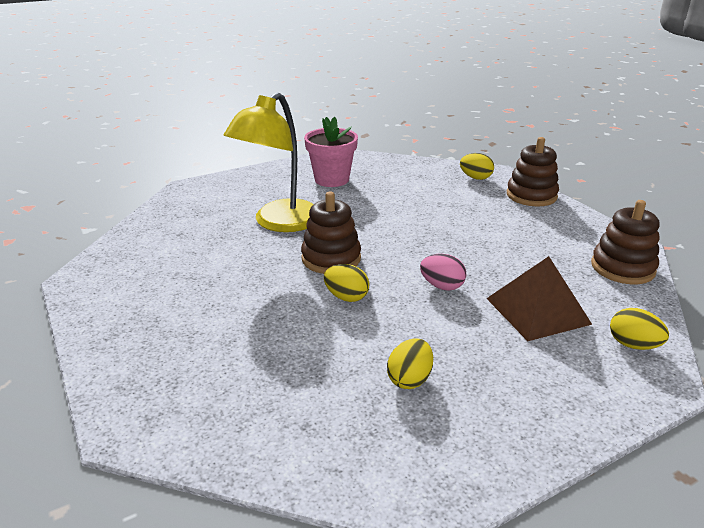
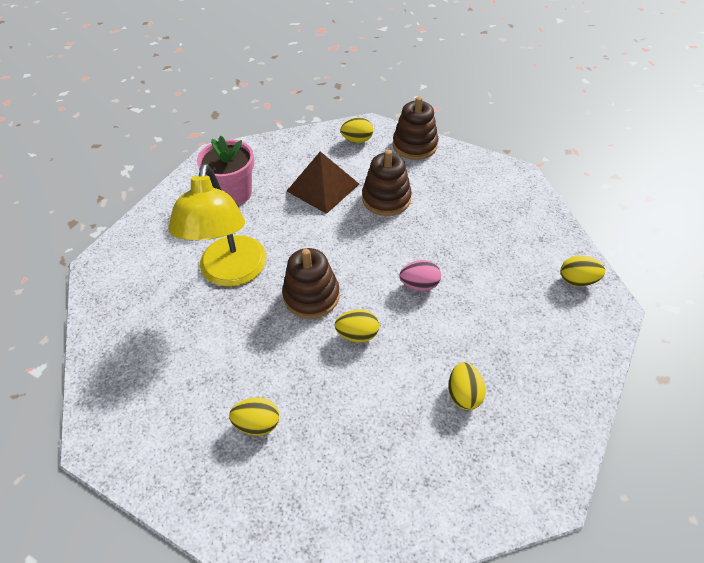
camera: 30 degrees left, 20 degrees up
brown pyramid [486,256,592,341] -> brown pyramid moved to [287,151,359,214]
brown stacking toy [591,200,660,284] -> brown stacking toy moved to [362,150,412,216]
none -> yellow egg [229,397,279,436]

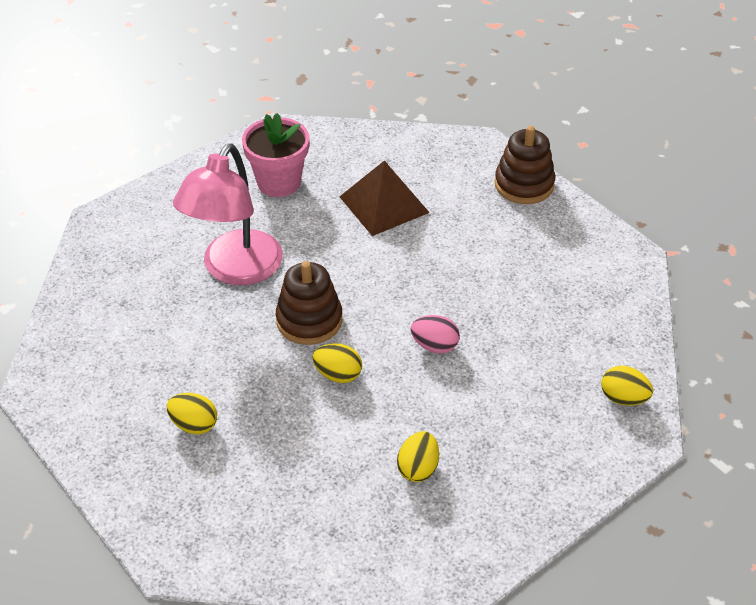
camera: 20 degrees right, 5 degrees down
yellow lamp [168,164,266,287] -> pink lamp [173,143,283,285]
yellow egg [340,117,373,143] -> none
brown stacking toy [362,150,412,216] -> none

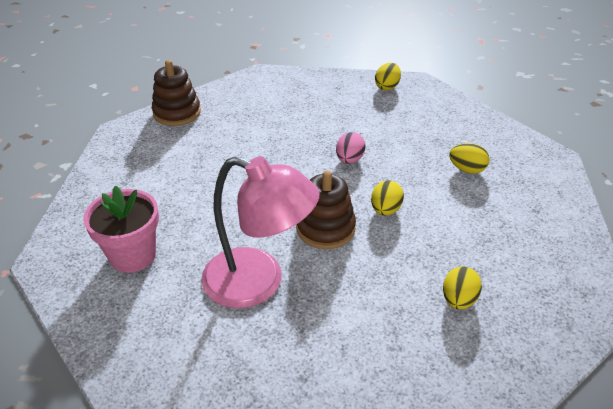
camera: 90 degrees left, 5 degrees down
brown pyramid [339,160,430,236] -> none

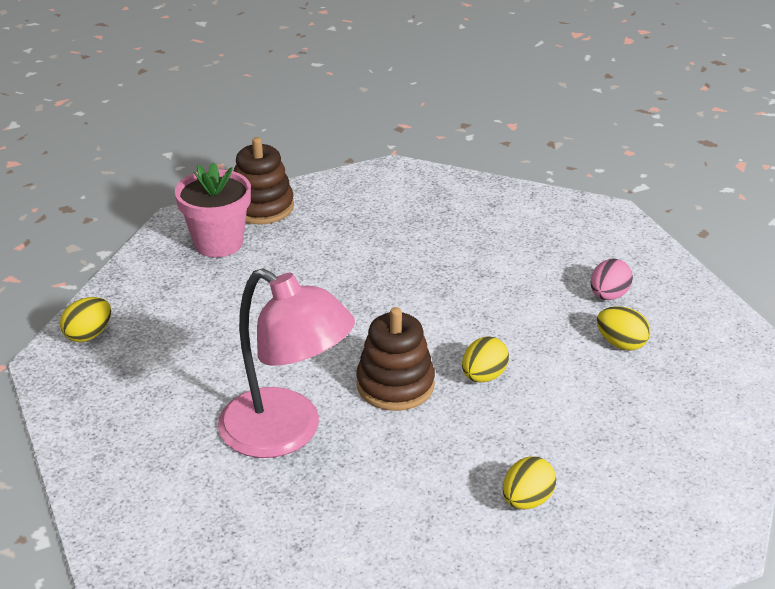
camera: 15 degrees right, 5 degrees down
pink flower pot [83,186,159,273] -> pink flower pot moved to [175,162,251,257]
pink egg [336,132,365,164] -> pink egg moved to [591,259,633,300]
yellow egg [375,63,401,90] -> yellow egg moved to [60,297,111,342]

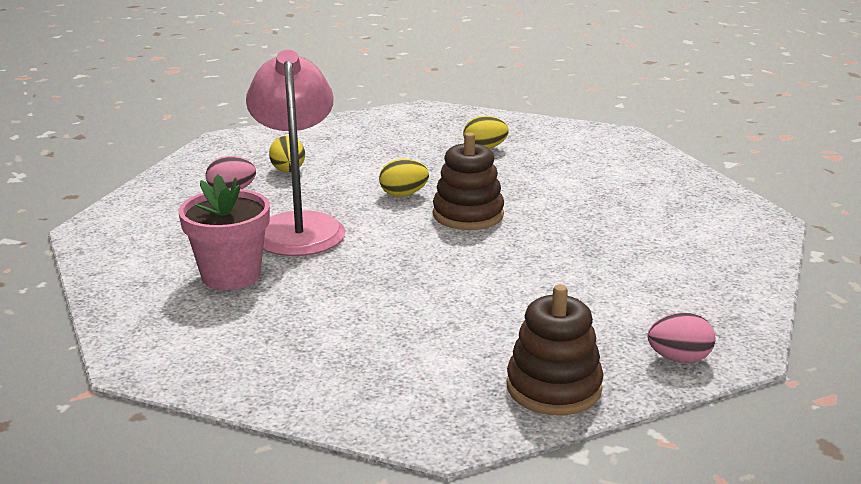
camera: 135 degrees left, 10 degrees down
yellow egg [60,297,111,342] -> pink egg [648,312,716,363]
pink flower pot [175,162,251,257] -> pink flower pot moved to [179,174,270,290]
pink lamp [218,268,355,458] -> pink lamp moved to [246,50,345,256]
brown stacking toy [234,137,294,224] -> brown stacking toy moved to [507,285,603,415]

